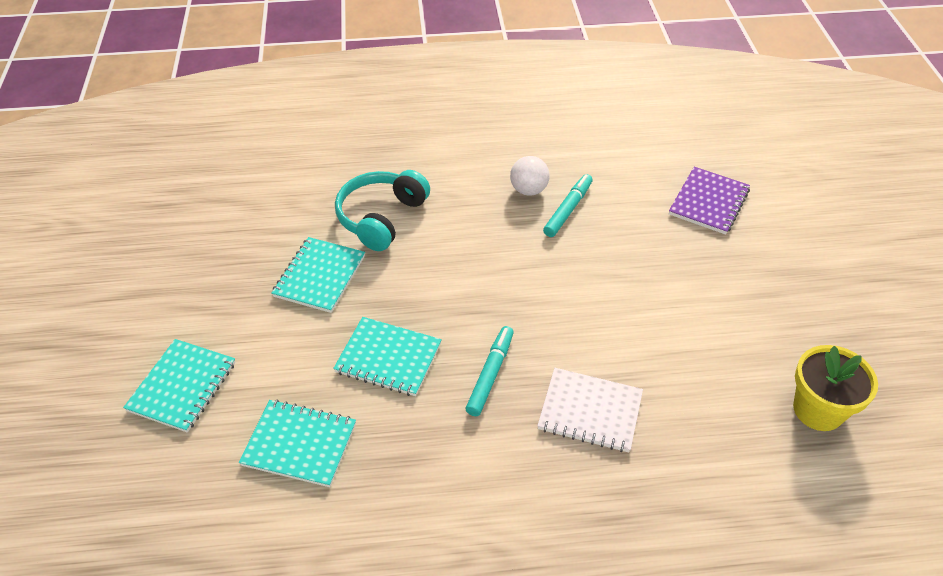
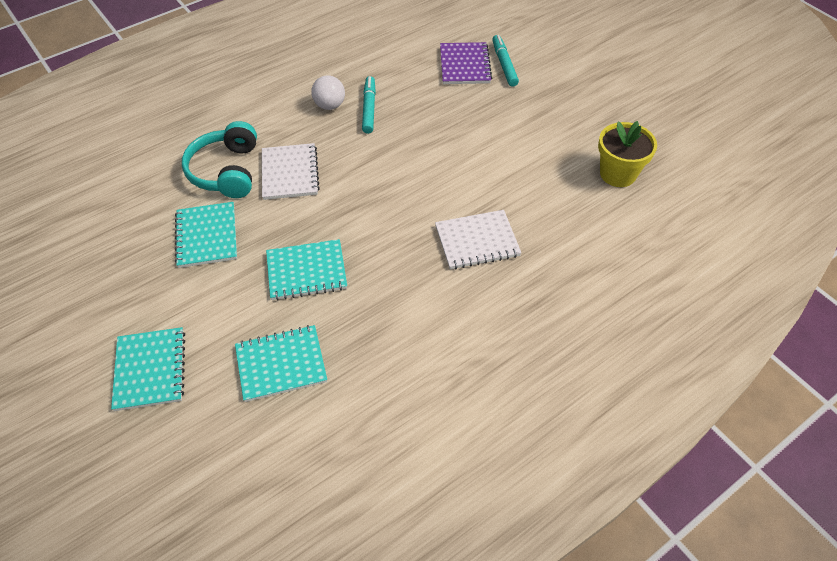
camera: 30 degrees left, 5 degrees up
turquoise marker [466,326,514,416] -> turquoise marker moved to [492,35,519,87]
none -> white notebook [262,143,320,200]

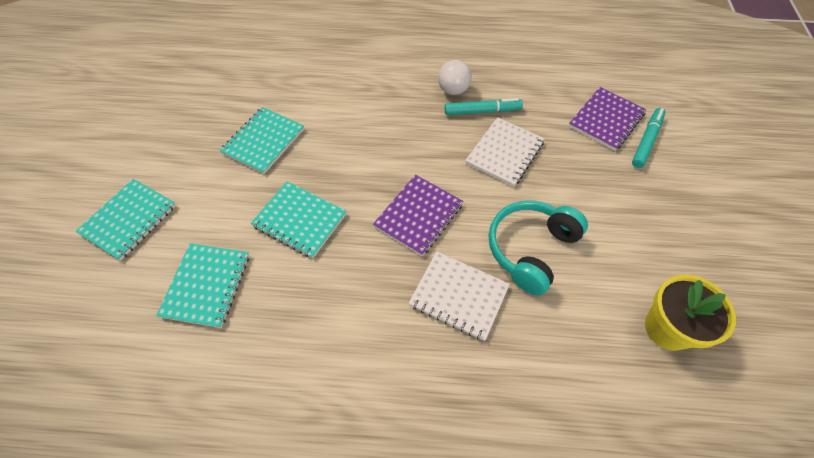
camera: 40 degrees right, 5 degrees up
turquoise headphones [182,121,257,198] -> turquoise headphones moved to [489,201,588,295]
turquoise notebook [235,325,327,402] -> turquoise notebook turned 75 degrees clockwise [156,243,249,328]
white notebook [262,143,320,200] -> white notebook moved to [465,117,545,187]
turquoise marker [362,76,376,134] -> turquoise marker turned 45 degrees clockwise [445,98,523,115]
none -> purple notebook [373,175,463,256]

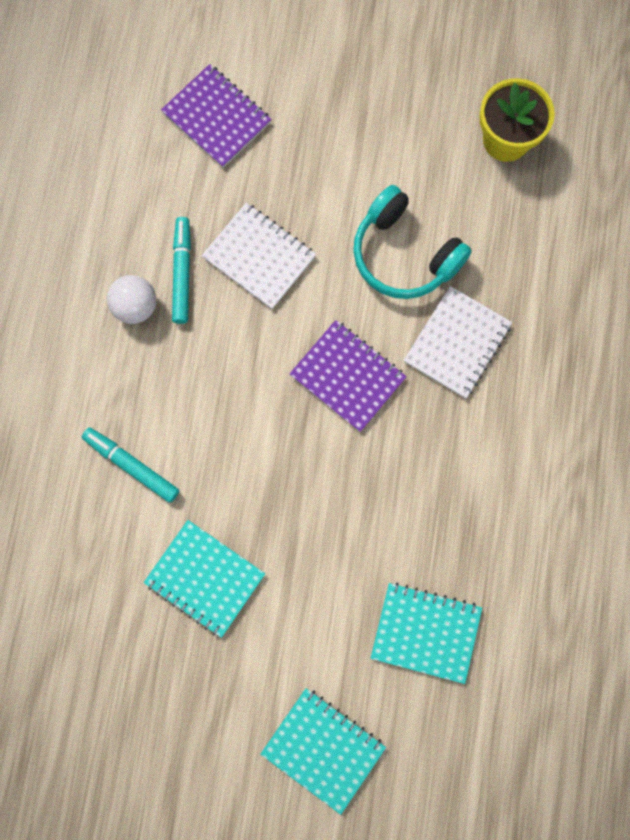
camera: 85 degrees left, 20 degrees up
turquoise notebook [251,182,347,258] -> none
turquoise marker [632,108,665,168] -> turquoise marker moved to [82,428,179,503]

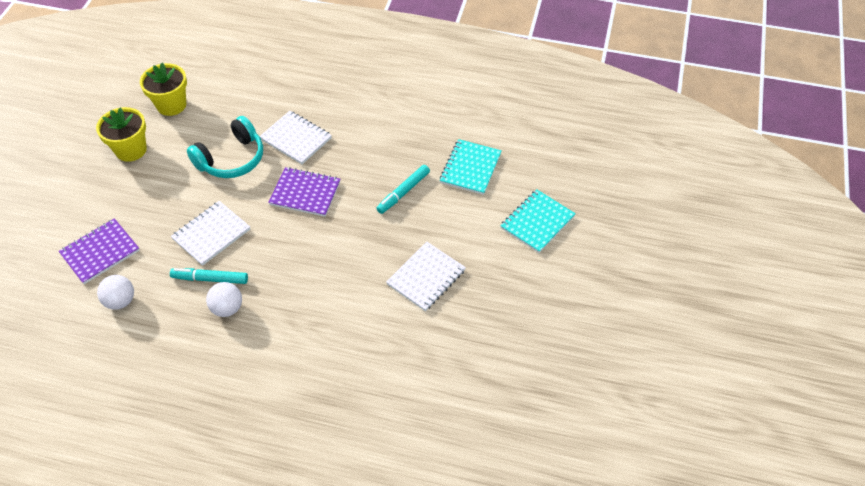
camera: 85 degrees left, 25 degrees down
turquoise marker [82,428,179,503] -> turquoise marker moved to [376,165,430,214]
turquoise notebook [144,520,265,638] -> white notebook [386,242,466,311]
purple notebook [289,320,407,432] -> purple notebook turned 60 degrees clockwise [268,167,340,217]
none -> yellow flower pot [96,107,147,162]
none -> white ball [97,275,134,310]

